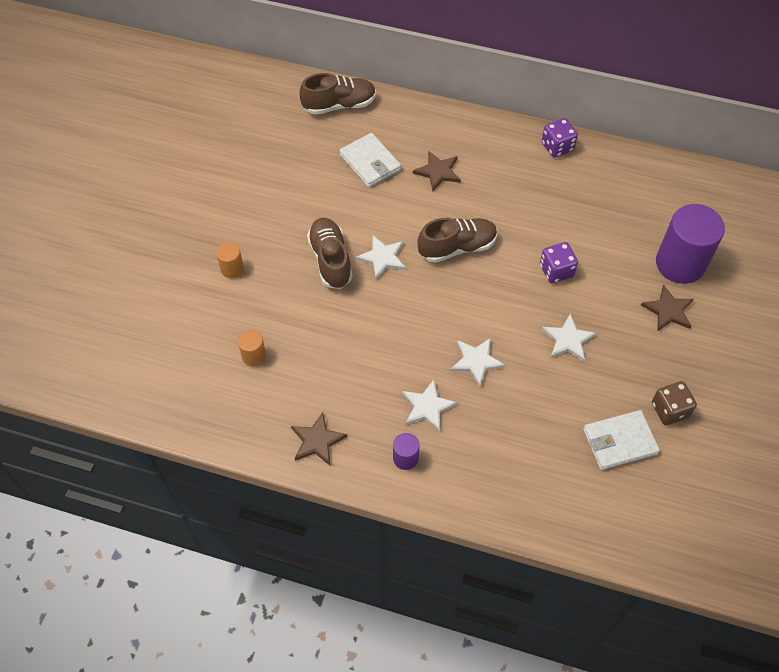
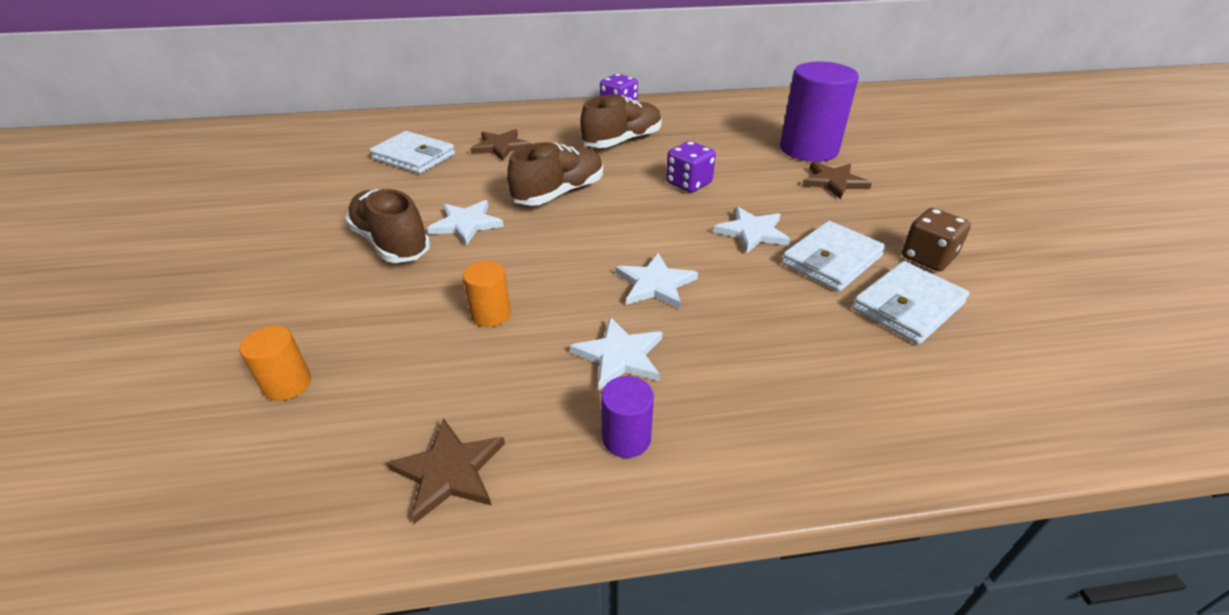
camera: 25 degrees left, 20 degrees down
orange cylinder [216,242,244,278] -> orange cylinder moved to [463,261,511,327]
brown shoe [300,73,376,115] -> brown shoe moved to [580,95,662,148]
none -> white wallet [782,221,886,292]

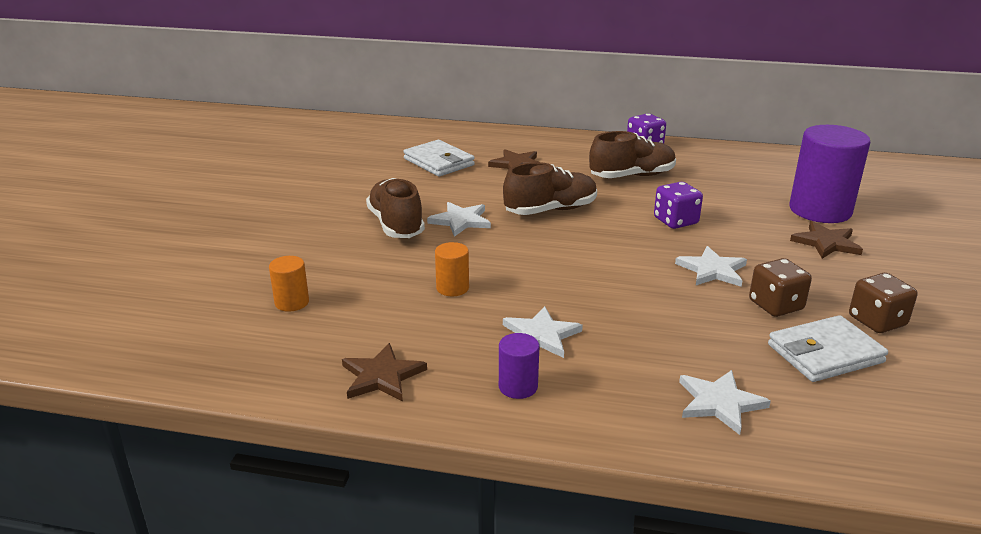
camera: 20 degrees right, 10 degrees down
white star [616,253,698,309] -> white star moved to [679,370,771,435]
white wallet [782,221,886,292] -> brown dice [749,258,812,317]

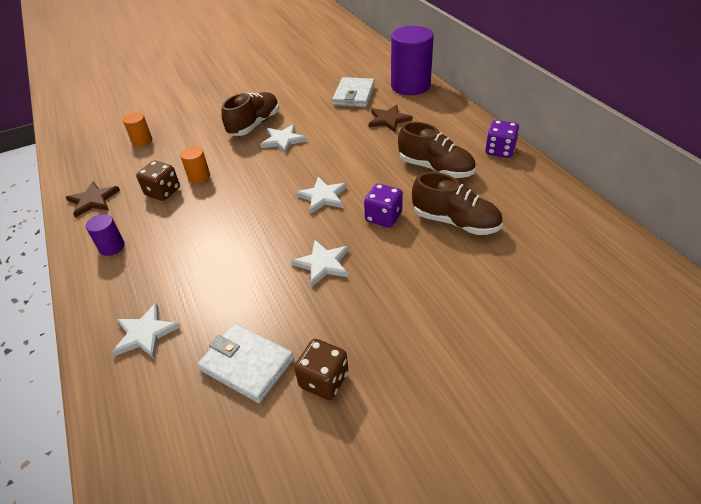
camera: 55 degrees right, 15 degrees up
brown shoe [503,162,597,215] -> brown shoe moved to [412,172,502,235]
white star [503,306,583,358] -> white star moved to [295,177,347,213]
brown dice [749,258,812,317] -> brown dice moved to [136,161,180,201]
purple cylinder [789,125,871,223] -> purple cylinder moved to [391,26,434,95]
brown star [790,221,863,259] -> none

